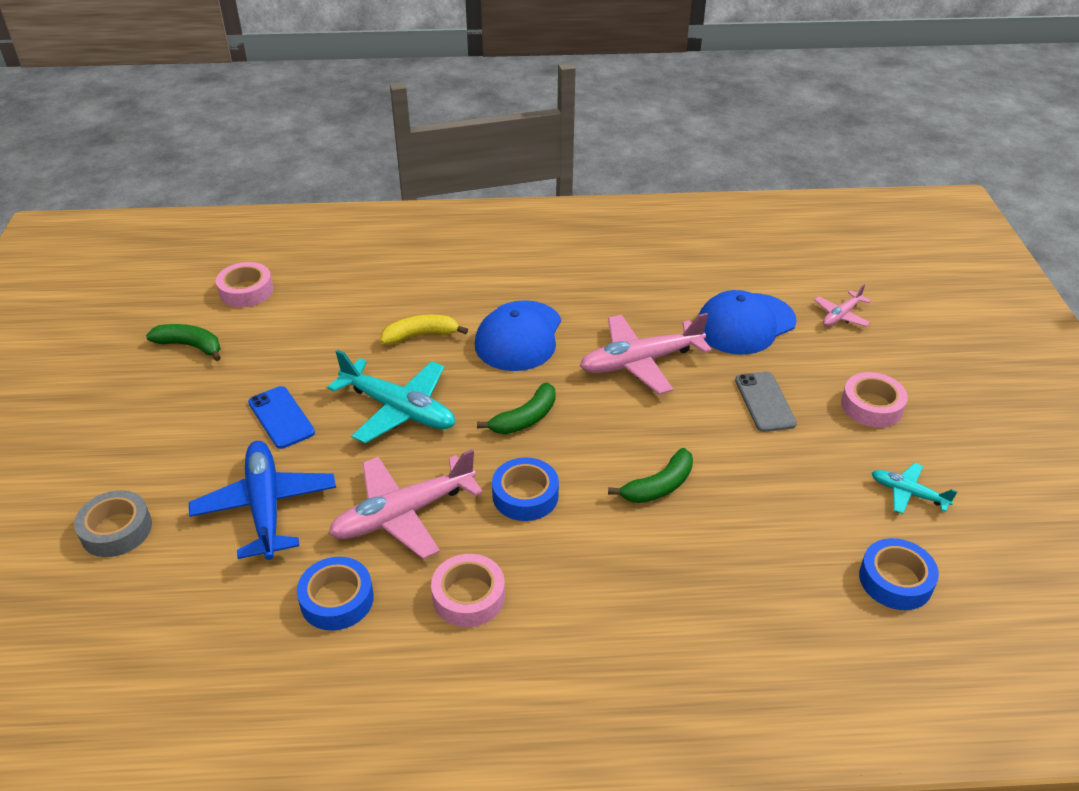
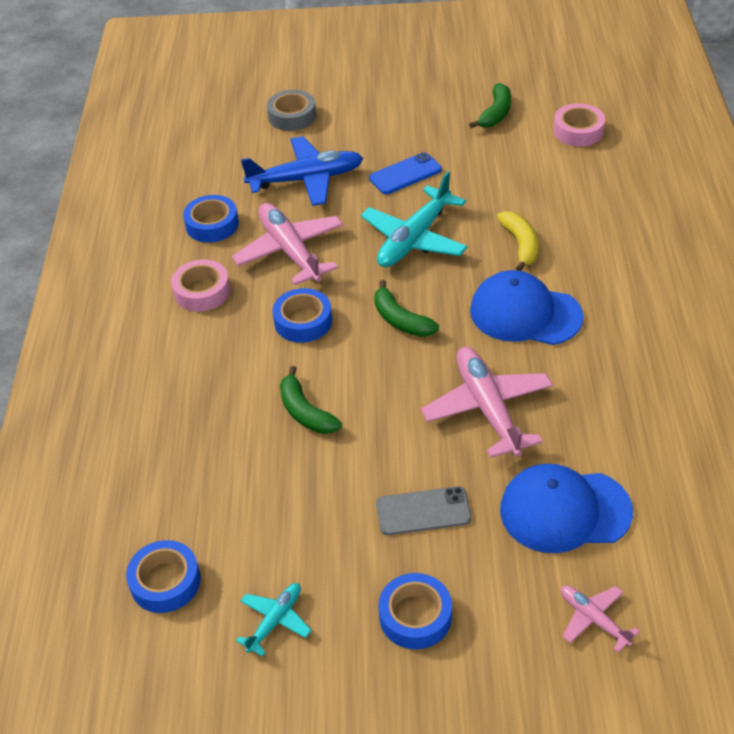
camera: 95 degrees right, 5 degrees up
blue cap [699,290,797,355] -> blue cap turned 60 degrees counterclockwise [500,464,633,553]
pink tape [841,372,908,428] -> blue tape [378,573,452,649]

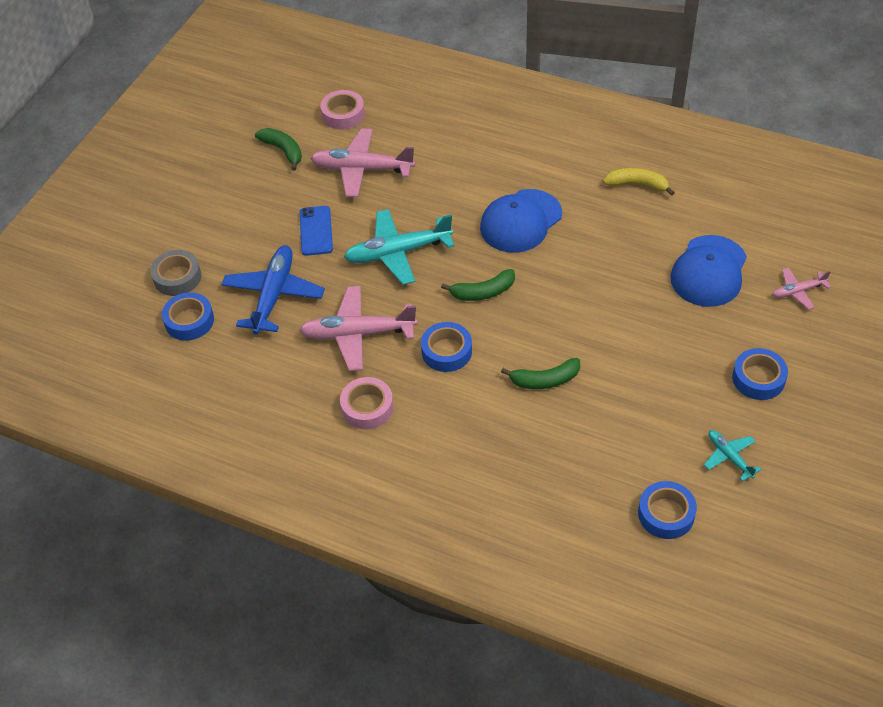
camera: 65 degrees left, 5 degrees up
blue tape [183,195,239,243] -> blue tape moved to [162,292,214,341]
turquoise plane [361,171,468,267] -> turquoise plane turned 105 degrees clockwise [344,209,454,285]
grey phone [376,486,472,535] -> none
pink plane [421,347,553,458] -> pink plane moved to [310,128,415,197]
yellow banana [497,211,538,271] -> yellow banana moved to [603,168,675,196]

